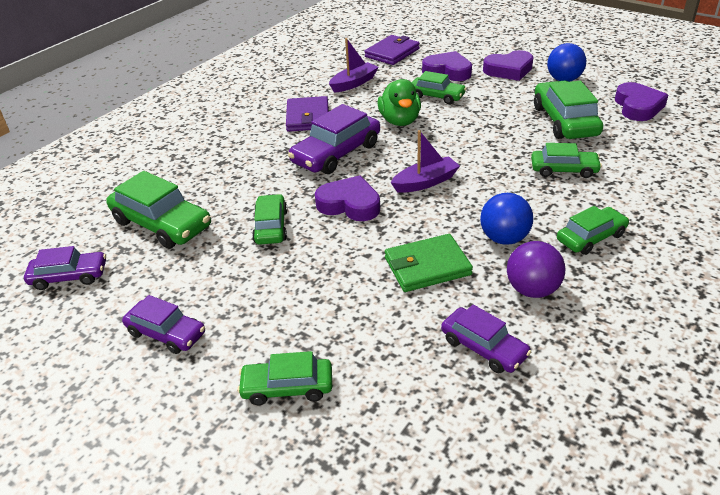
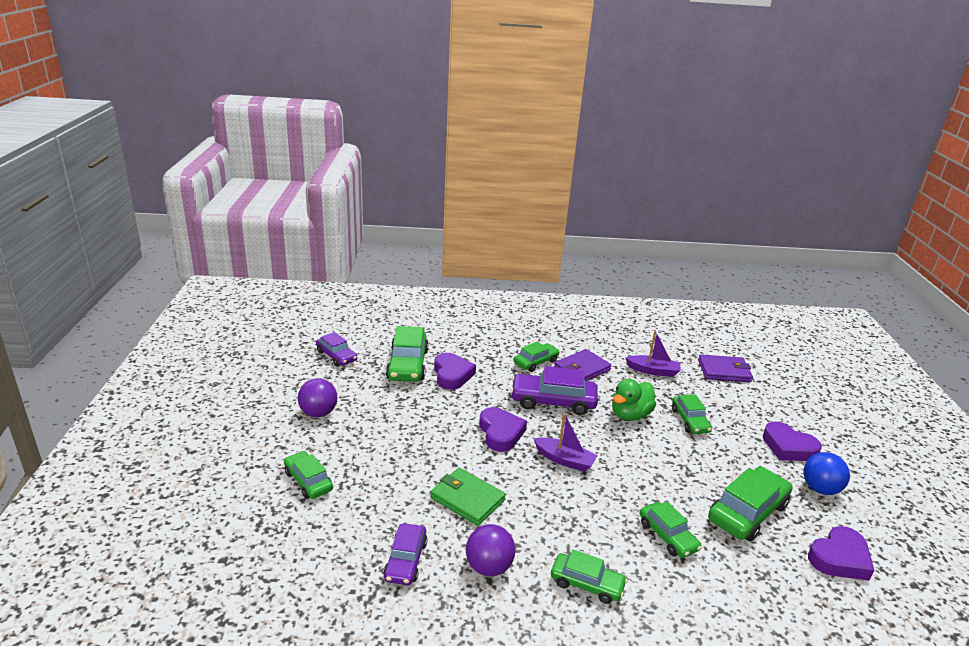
camera: 50 degrees right, 10 degrees down
purple car [122,295,205,354] -> purple ball [298,378,337,417]
green car [252,194,288,245] -> green car moved to [513,341,559,372]
purple heart [422,51,472,81] -> purple heart moved to [434,353,476,390]
blue ball [480,193,533,245] -> none

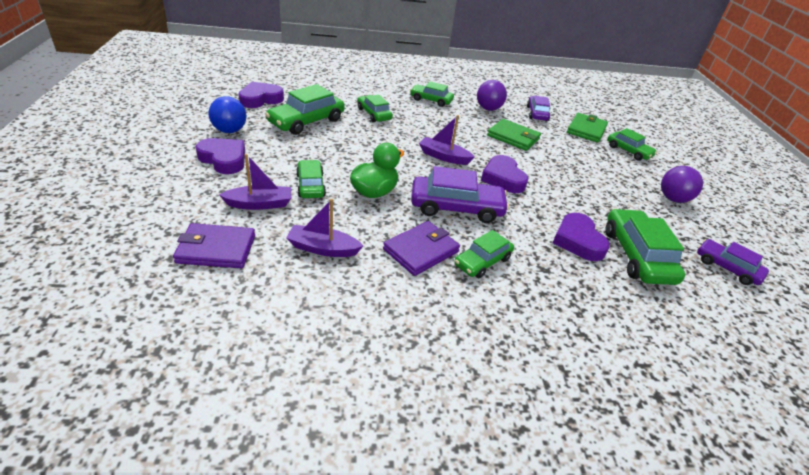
camera: 175 degrees right, 10 degrees up
none -> purple boat [219,154,291,210]
none -> green wallet [567,113,608,143]

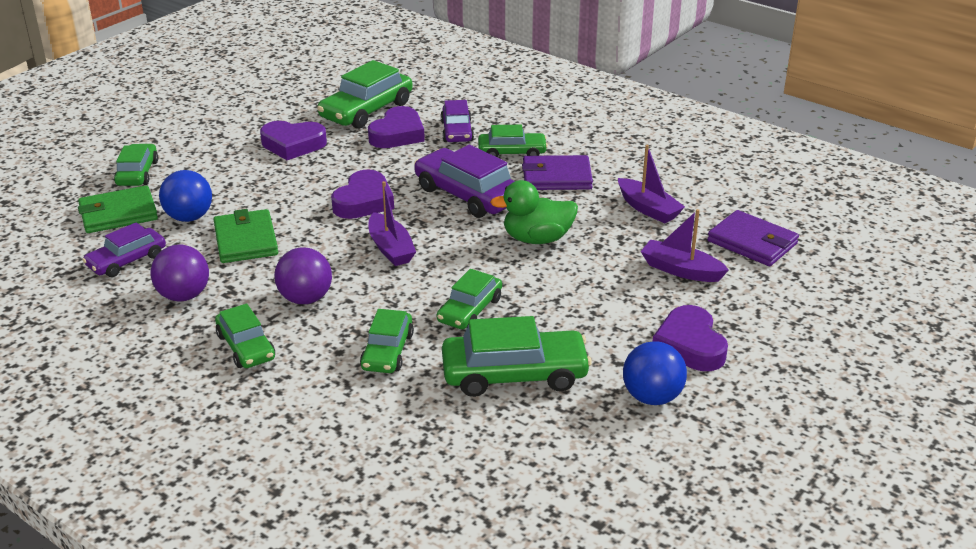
camera: 135 degrees left, 5 degrees down
purple heart [239,82,284,108] -> purple heart moved to [260,121,327,160]
green car [296,160,326,198] -> green car moved to [437,269,502,329]
purple ball [661,166,703,203] -> purple ball moved to [274,247,332,304]
purple car [697,239,769,285] -> purple car moved to [440,100,474,142]
none -> blue ball [159,170,212,222]

